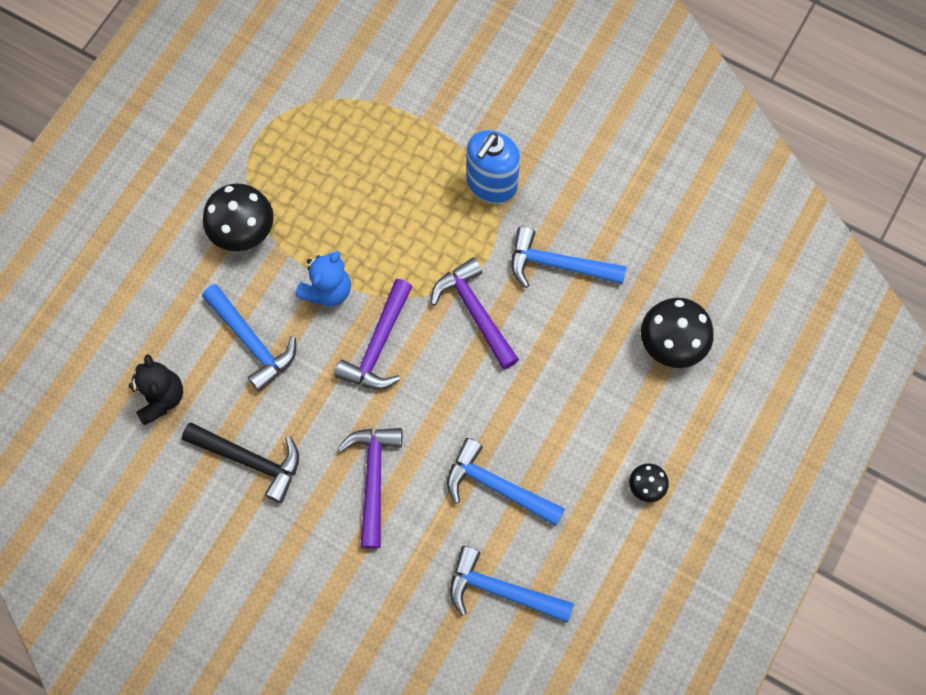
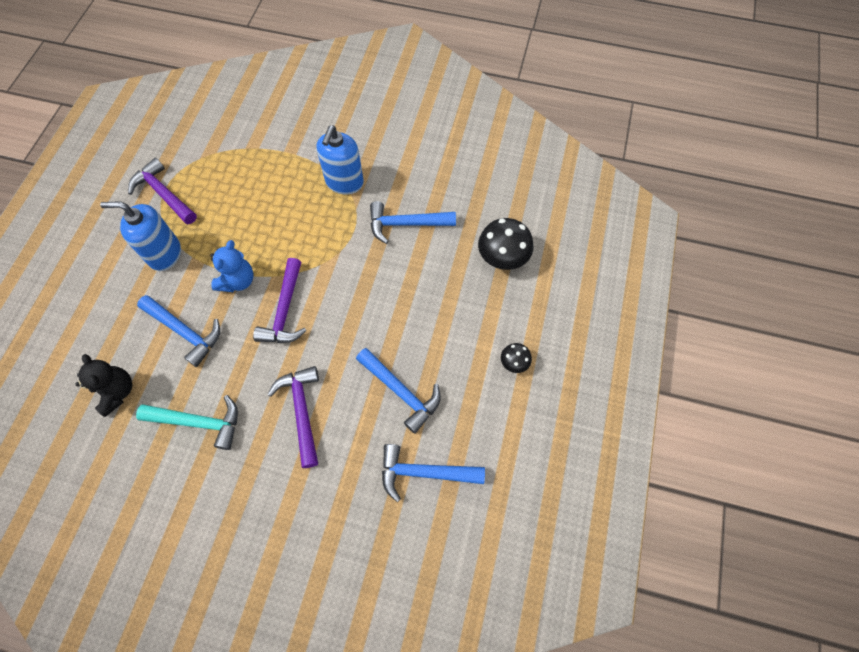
camera: 15 degrees left, 5 degrees down
black hammer [182,423,299,503] -> turquoise hammer [136,395,238,450]
black mushroom [203,183,274,251] -> blue soap dispenser [100,201,181,271]
purple hammer [431,257,519,370] -> purple hammer moved to [128,158,197,224]
blue hammer [447,438,565,526] -> blue hammer turned 150 degrees counterclockwise [356,348,441,434]

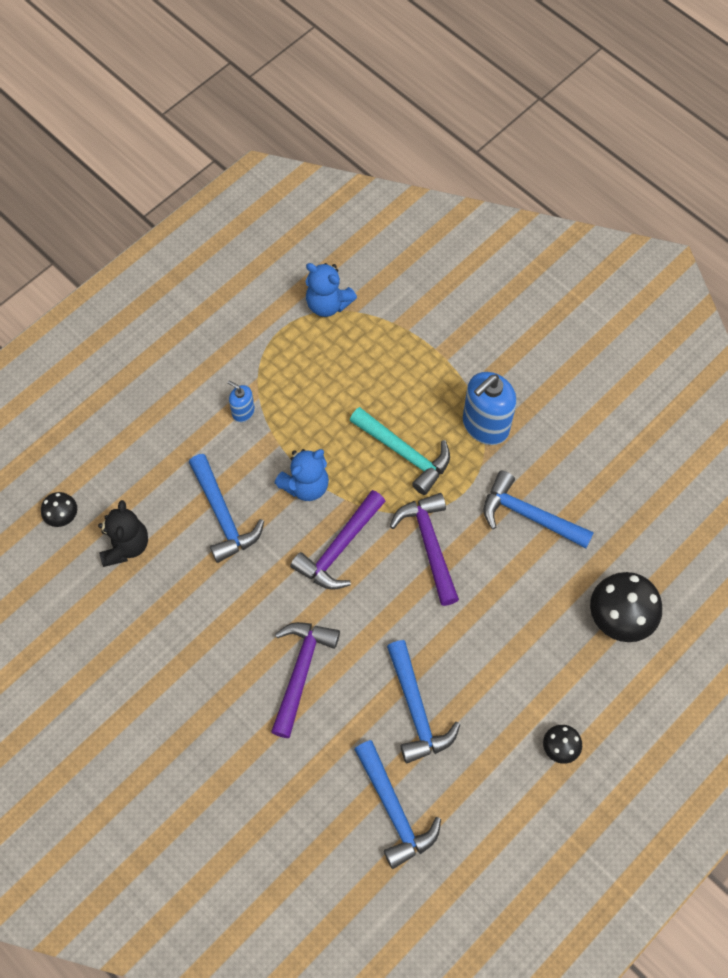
camera: 30 degrees right, 0 degrees up
blue soap dispenser [100,201,181,271] -> blue soap dispenser [227,380,255,422], size x0.50
purple hammer [128,158,197,224] -> purple hammer moved to [390,493,459,606]
turquoise hammer [136,395,238,450] -> turquoise hammer moved to [350,407,450,495]
blue hammer [382,444,485,502] -> blue hammer turned 150 degrees counterclockwise [354,740,441,869]
none -> black mushroom [41,492,77,527]
none -> blue teddy bear [305,263,357,317]

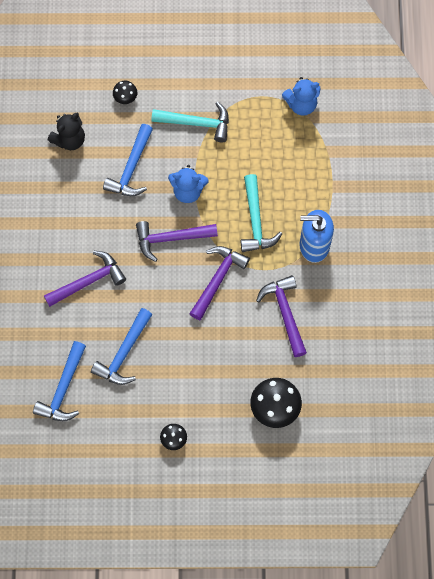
camera: 45 degrees right, 5 degrees up
black mushroom [41,492,77,527] -> black mushroom moved to [113,81,137,104]
blue soap dispenser [227,380,255,422] -> turquoise hammer [151,102,229,142]
blue teddy bear [305,263,357,317] -> blue teddy bear turned 90 degrees counterclockwise [282,77,320,116]
blue hammer [483,471,594,548] -> purple hammer [256,275,307,357]

